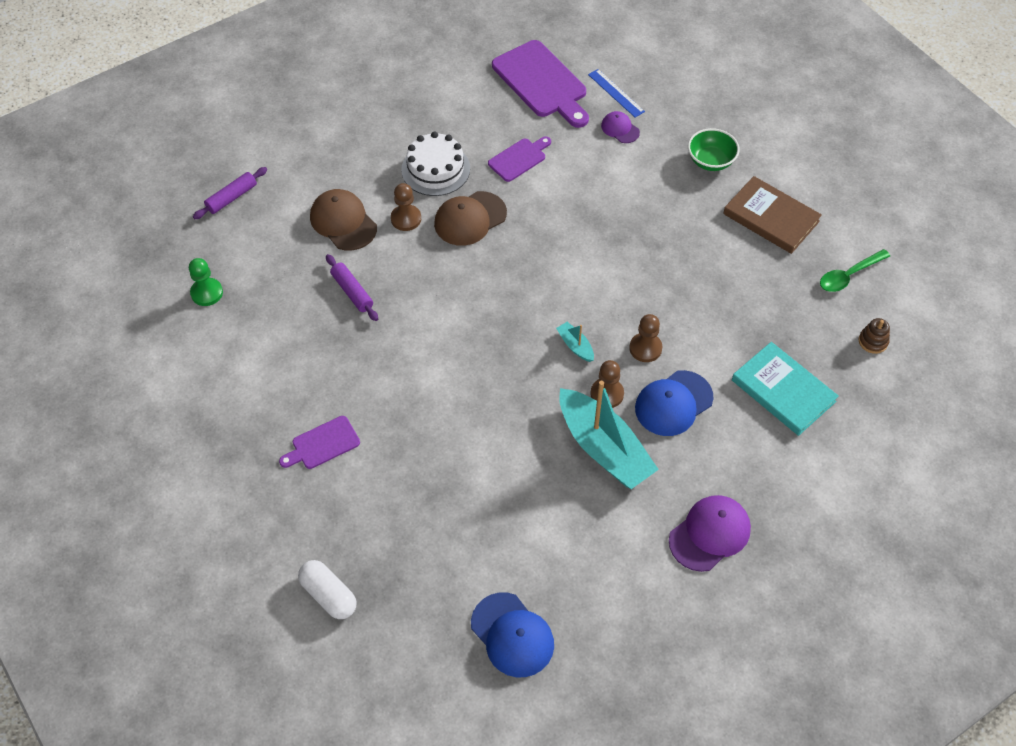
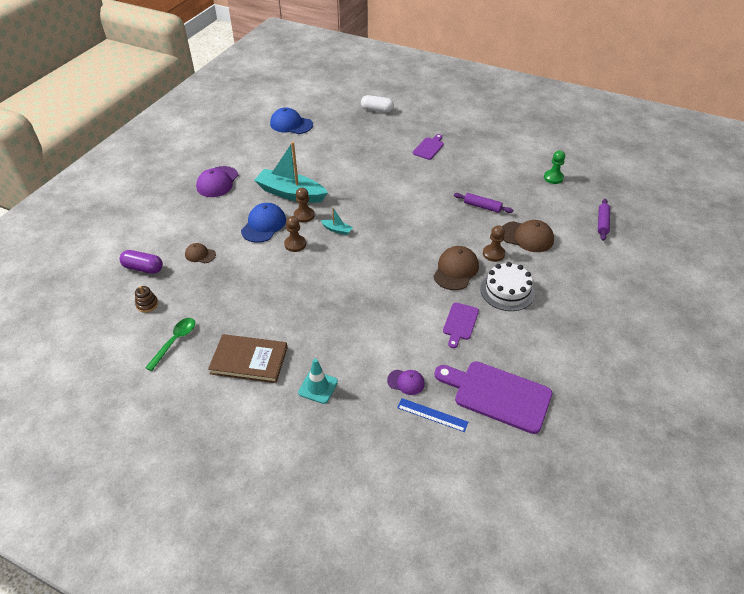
camera: 150 degrees right, 10 degrees down
green bowl [688,128,740,171] -> turquoise traffic cone [298,359,338,404]
turquoise book [732,342,839,436] -> brown cap [185,243,216,263]
none -> purple capsule [119,250,163,274]

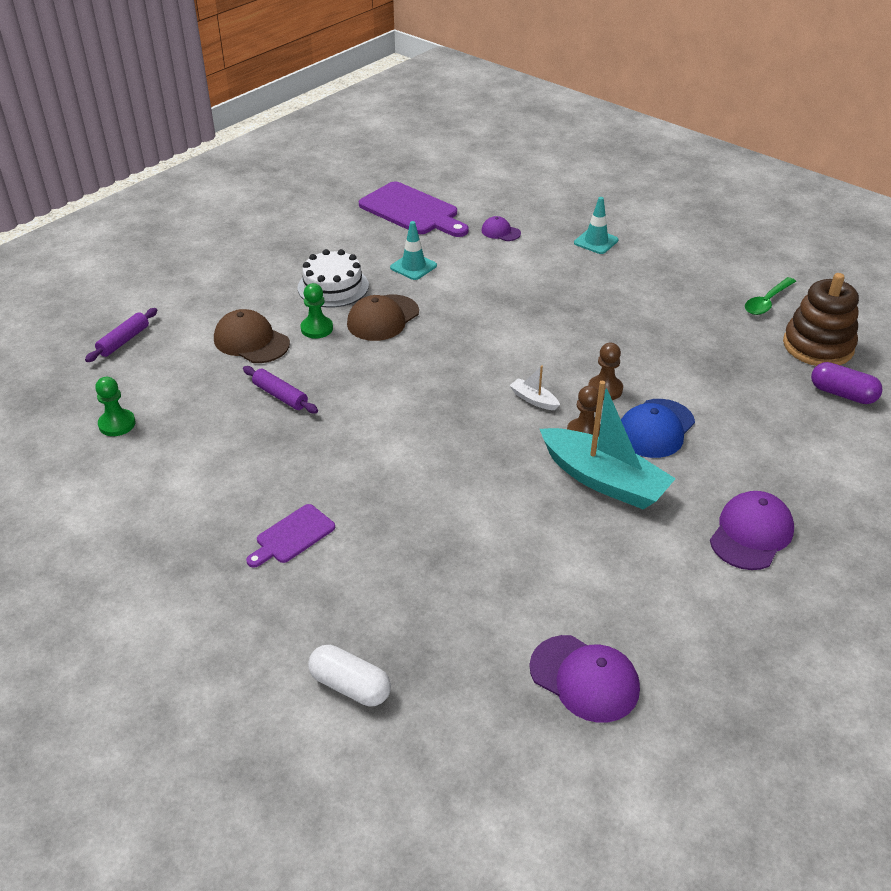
camera: 165 degrees left, 5 degrees down
brown stacking toy [135,286,158,313] -> brown stacking toy [783,273,859,366], size x2.32
brown cap [185,243,216,263] -> none
brown book [208,334,288,383] -> none
blue cap [270,107,313,134] -> purple cap [529,635,640,723]
turquoise boat [321,207,353,235] -> white boat [509,365,560,410]
blue ruler [397,398,468,432] -> none
purple cutting board [443,302,479,348] -> turquoise traffic cone [390,221,437,280]
brown pawn [483,225,505,262] -> green pawn [300,283,333,339]

